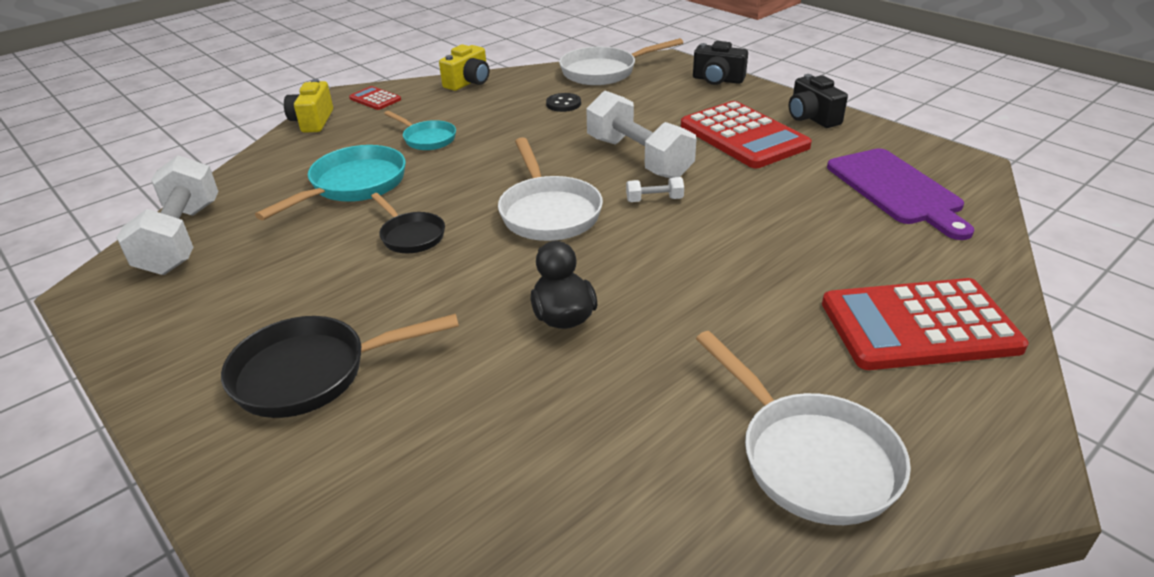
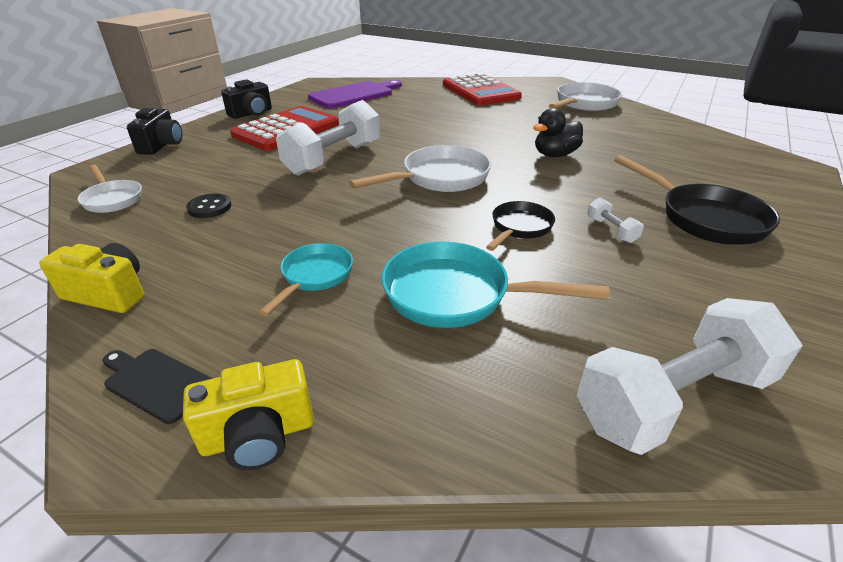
camera: 110 degrees left, 0 degrees up
red calculator [349,86,401,110] -> black cutting board [103,349,213,424]
white pan [559,38,683,85] -> white pan [77,165,142,213], size x0.60
white dumbbell [626,177,684,202] -> white dumbbell moved to [587,198,644,243]

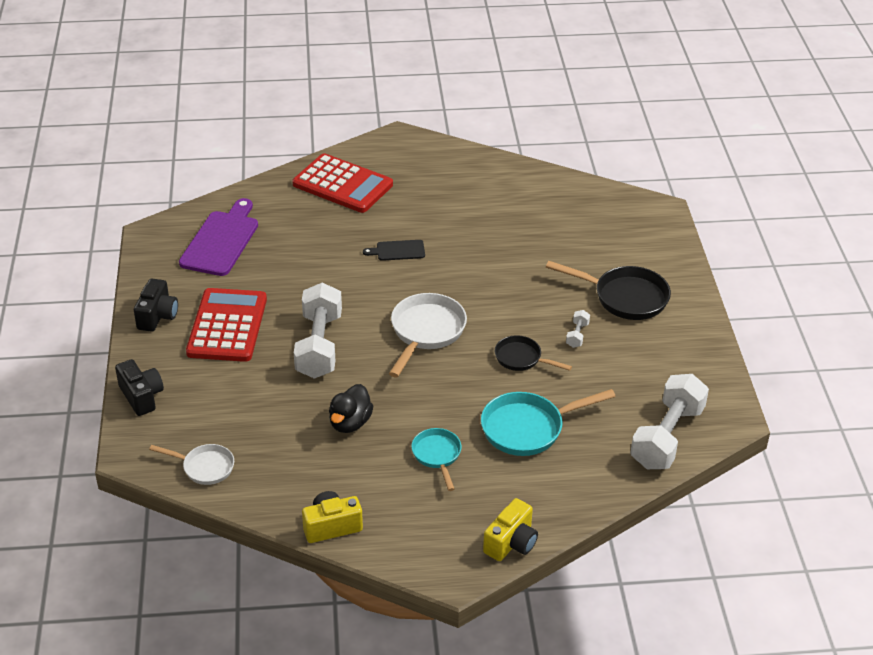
camera: 35 degrees left, 5 degrees up
black cutting board [103,349,213,424] -> black cutting board moved to [363,240,425,261]
black button [186,193,231,218] -> none
black pan [486,201,555,251] -> black pan turned 60 degrees counterclockwise [495,335,572,371]
black duck [533,108,583,157] -> black duck moved to [329,384,373,433]
white pan [549,82,622,111] -> none
white dumbbell [587,198,644,243] -> white dumbbell turned 75 degrees clockwise [566,310,590,348]

